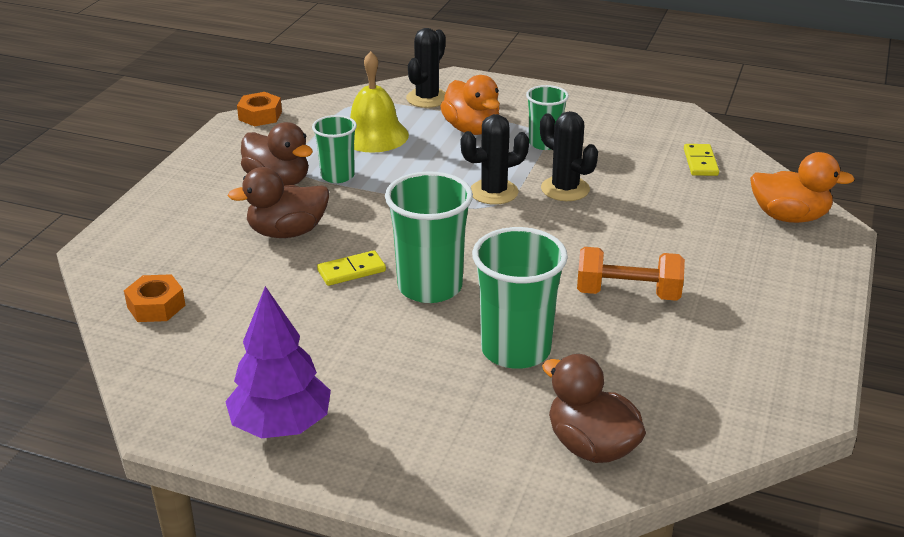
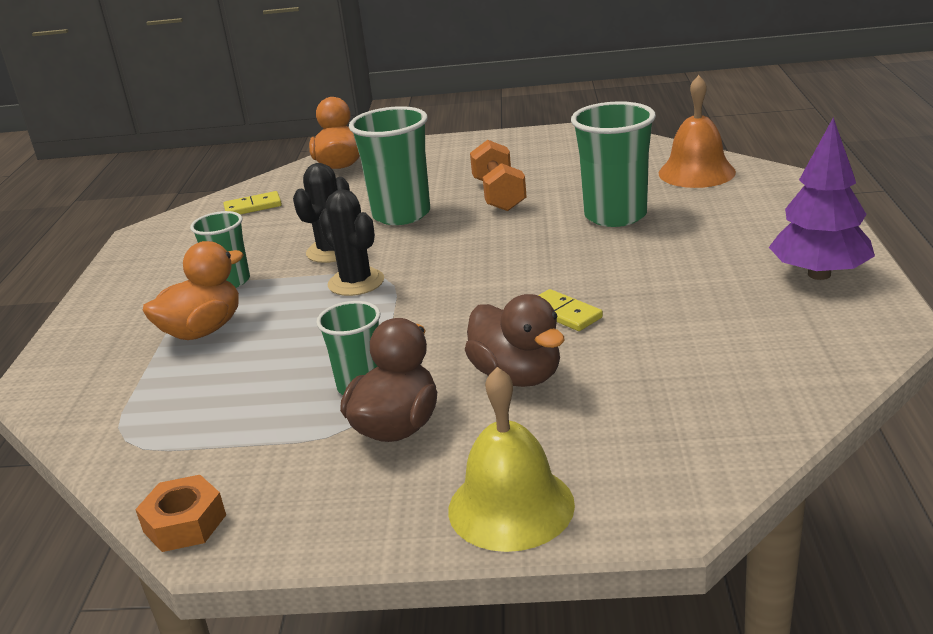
camera: 105 degrees left, 5 degrees down
orange nut [124,274,185,322] -> none
yellow bell [350,51,409,153] -> yellow bell moved to [448,367,575,552]
green cup [385,171,473,303] -> green cup moved to [349,106,430,225]
black cactus [406,28,446,108] -> none
brown duck [542,354,646,463] -> orange bell [659,75,736,188]

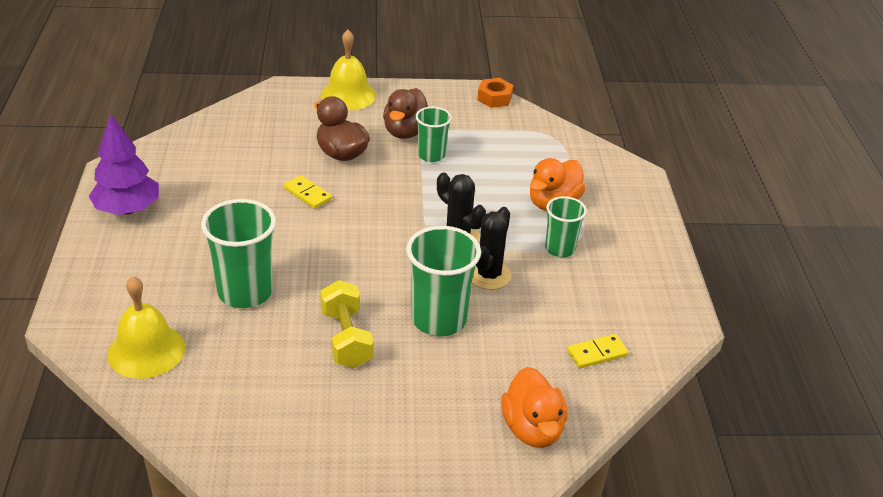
camera: 170 degrees right, 10 degrees up
orange dumbbell [470,140,527,211] -> yellow dumbbell [320,280,373,368]
orange bell [659,75,736,188] -> yellow bell [107,276,185,379]

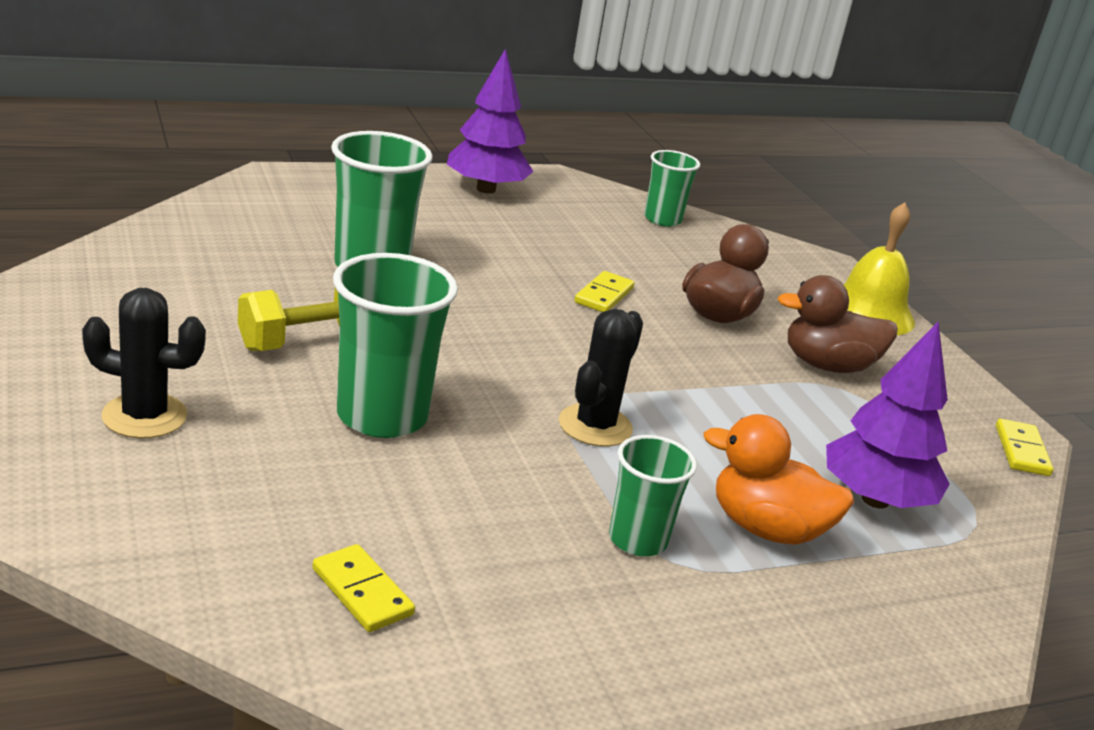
camera: 70 degrees right, 10 degrees down
yellow bell [107,276,185,379] -> none
green cup [415,107,452,162] -> green cup moved to [644,150,700,227]
black cactus [472,207,512,290] -> black cactus moved to [82,288,206,438]
orange nut [477,78,513,108] -> yellow domino [996,419,1053,476]
orange duck [501,367,567,448] -> none
none -> purple tree [826,322,950,509]

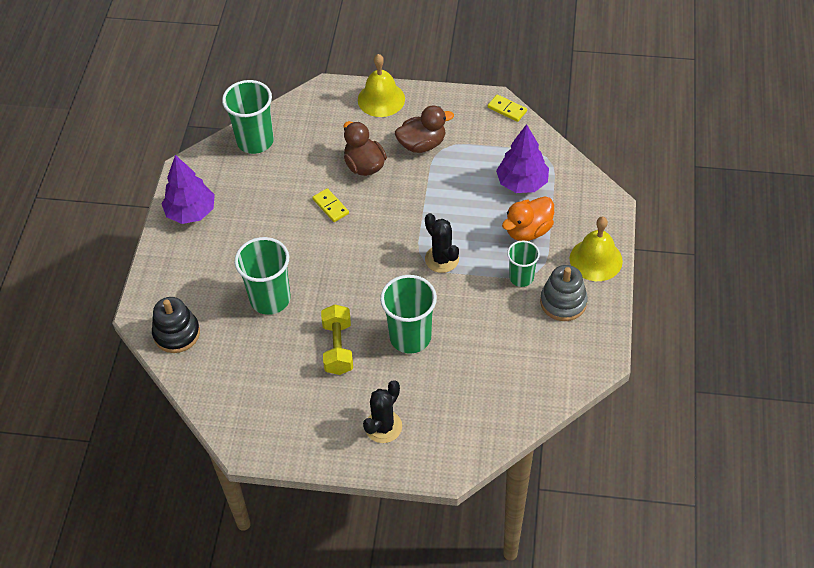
camera: 55 degrees left, 25 degrees up
yellow domino [312,544,415,632] -> none
green cup [644,150,700,227] -> green cup [222,80,274,154], size x1.66
brown duck [778,275,898,373] -> brown duck turned 135 degrees counterclockwise [395,106,454,153]
none -> black stacking toy [152,297,200,353]
none -> grey stacking toy [540,265,588,321]
none -> yellow bell [570,217,623,281]

